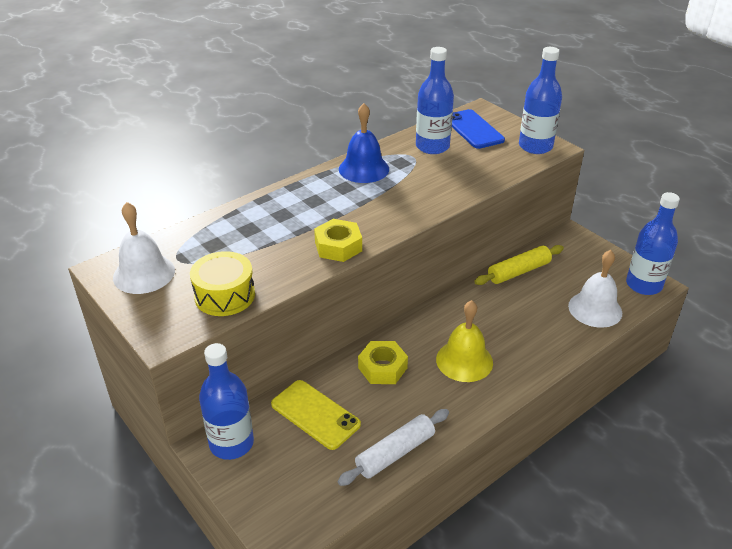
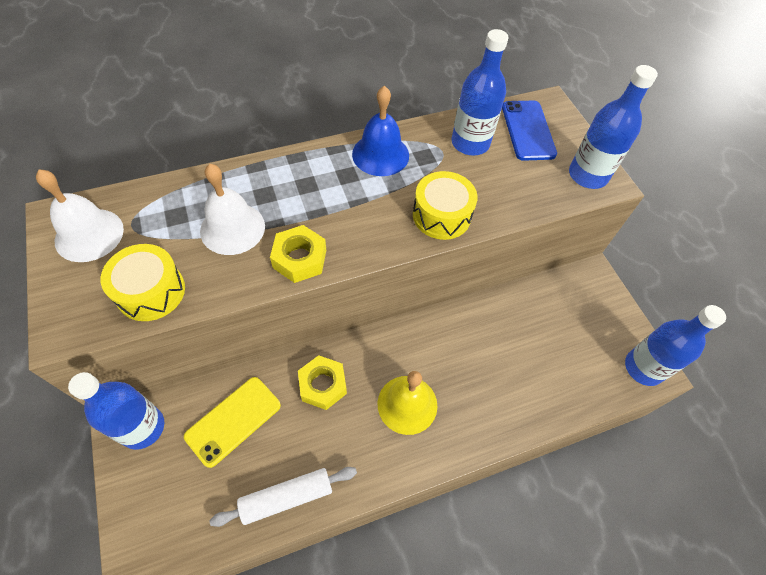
camera: 15 degrees right, 20 degrees up
yellow phone [271,380,361,450] -> yellow phone turned 75 degrees clockwise [184,377,281,468]
yellow rolling pin [474,245,564,285] -> none
white bell [568,250,622,328] -> white bell moved to [200,164,265,255]
none -> yellow drum [413,171,478,240]

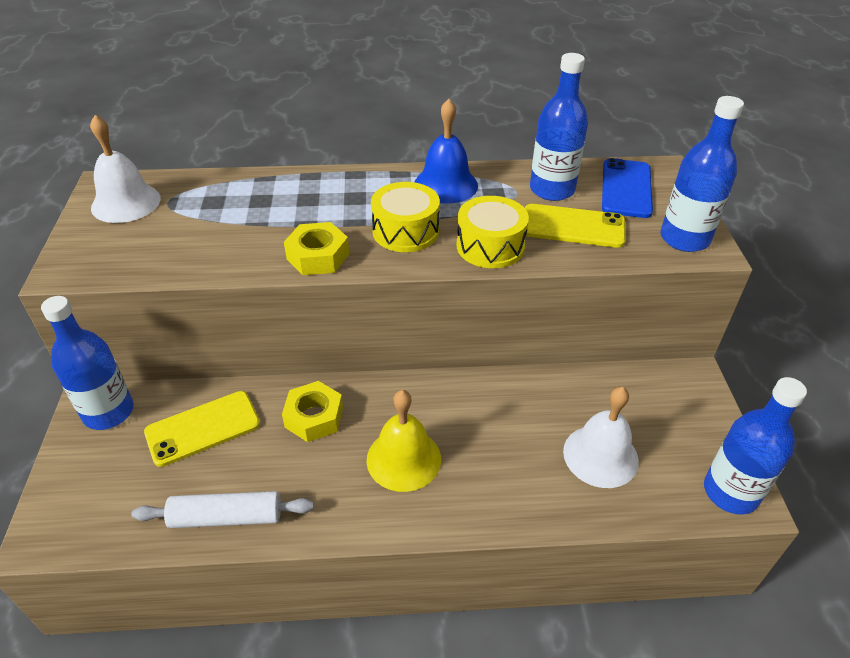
camera: 20 degrees right, 15 degrees down
yellow drum [101,244,185,321] -> yellow drum moved to [371,182,440,252]
white bell [200,164,265,255] -> white bell moved to [563,387,639,488]
none -> yellow phone [525,204,625,248]

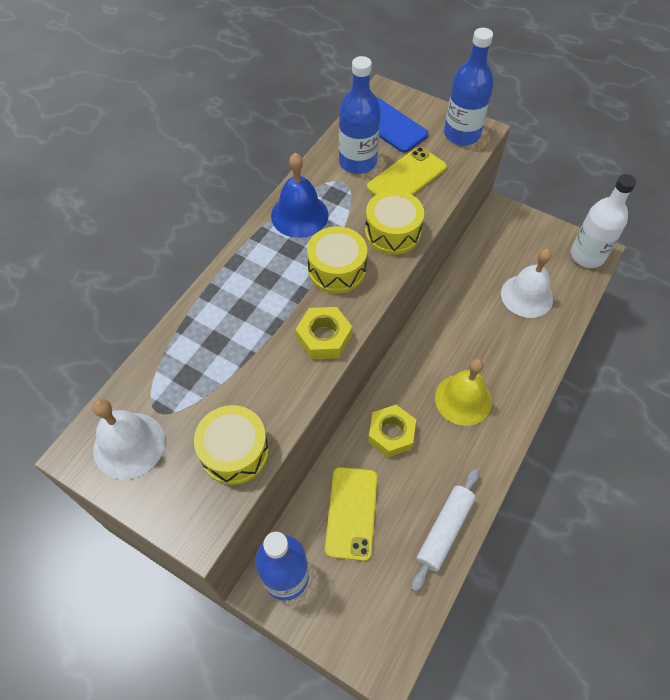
camera: 55 degrees left, 15 degrees up
blue bottle [704,377,807,515] -> white bottle [570,174,636,268]
none -> yellow drum [194,405,269,485]

